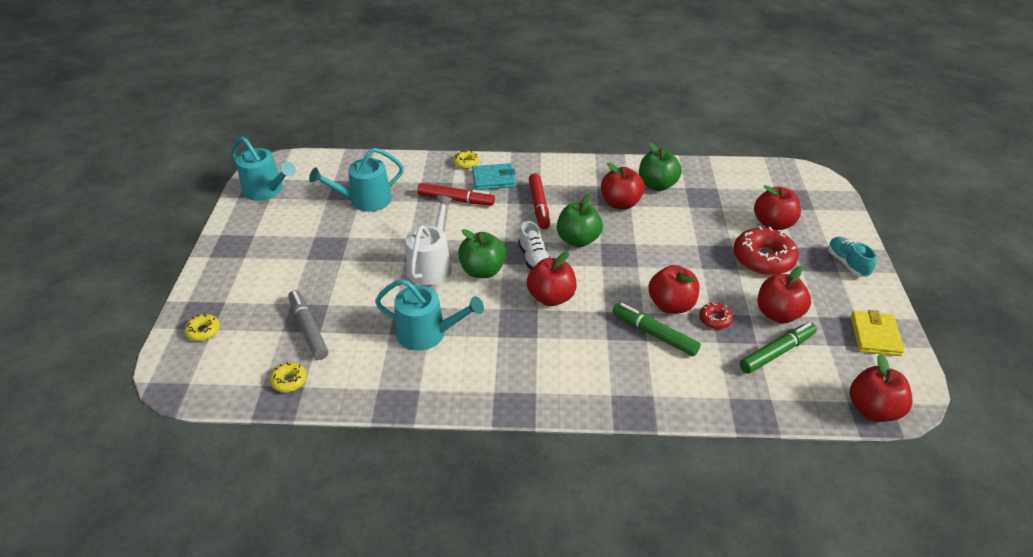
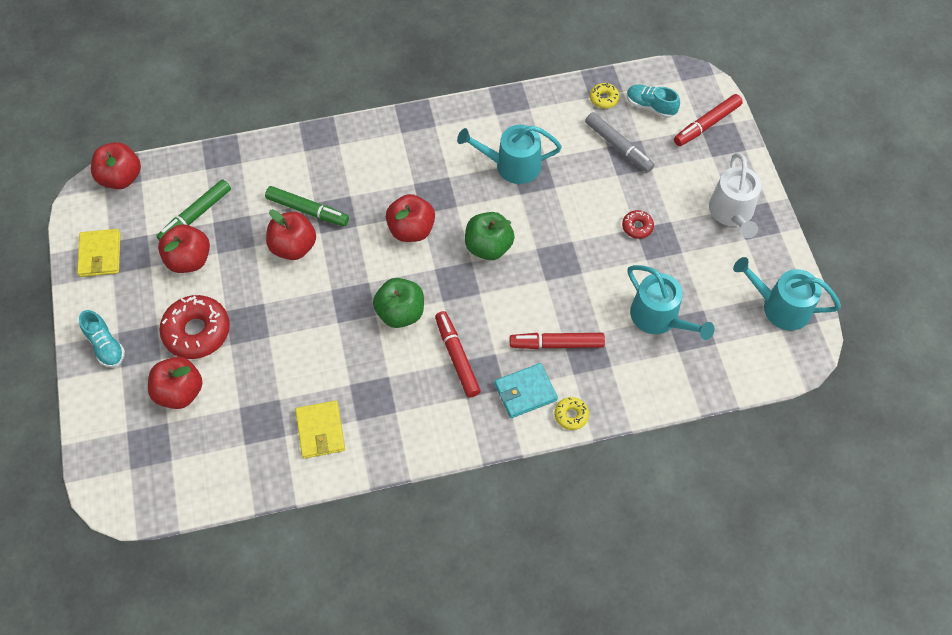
camera: 165 degrees right, 20 degrees up
yellow donut [185,313,220,341] -> red marker [674,94,743,146]
turquoise watering can [309,148,404,212] -> turquoise watering can turned 90 degrees clockwise [628,265,715,340]
white watering can [406,195,452,286] -> white watering can moved to [709,153,761,238]
white shoe [518,221,550,270] -> none
red apple [601,163,645,209] -> none
green apple [639,142,682,191] -> yellow wallet [295,401,345,459]
red donut [699,302,733,329] -> red donut moved to [622,210,654,239]
none -> turquoise shoe [627,84,680,118]

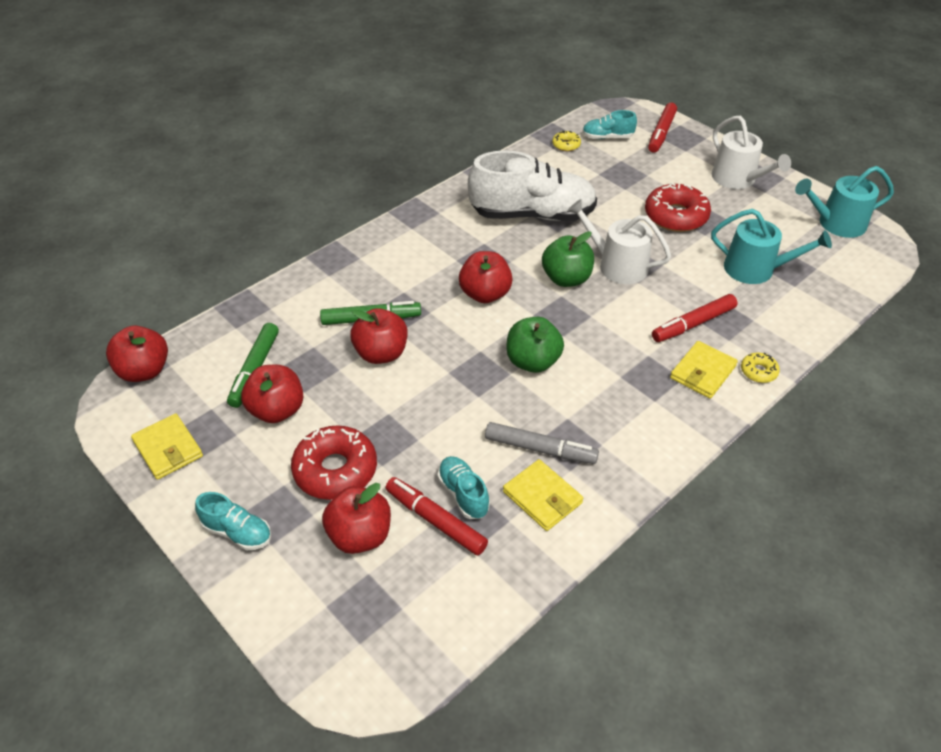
camera: 30 degrees left, 15 degrees down
red marker [435,311,481,398] -> red marker moved to [386,477,488,555]
turquoise watering can [457,125,562,184] -> white shoe [468,150,597,221]
turquoise wallet [494,363,558,418] -> yellow wallet [670,341,738,399]
grey marker [585,112,655,173] -> grey marker moved to [485,422,599,464]
red donut [622,210,654,239] -> red donut [645,182,711,232], size x2.06
none -> turquoise shoe [437,456,490,519]
none -> white watering can [567,199,671,284]

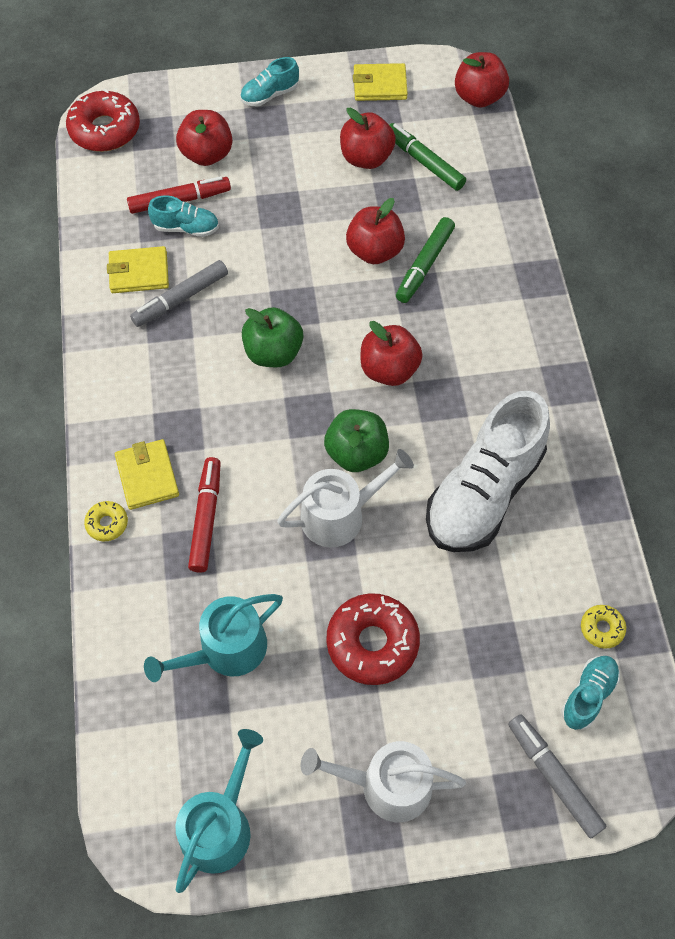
camera: 125 degrees right, 15 degrees up
red donut [291,425,377,500] -> red donut moved to [66,89,140,152]
red marker [648,103,677,153] -> grey marker [508,714,607,839]

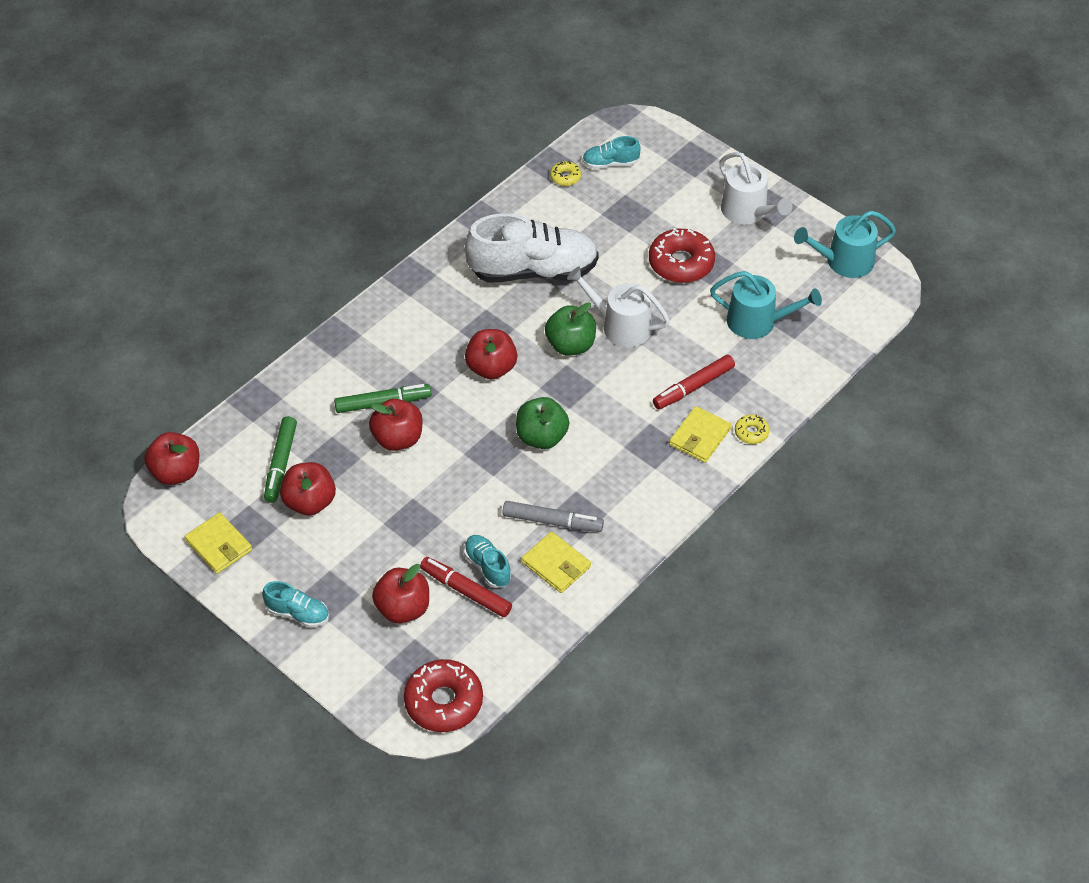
camera: 130 degrees left, 10 degrees down
grey marker [508,714,607,839] -> none

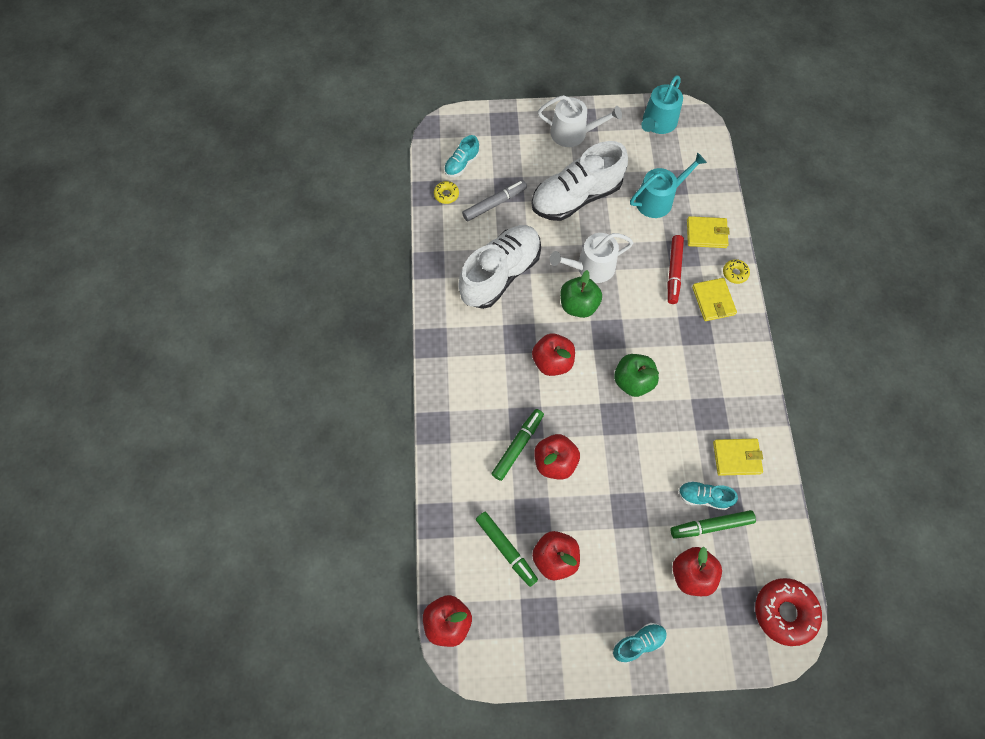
camera: 45 degrees left, 15 degrees up
yellow wallet [185,513,252,574] -> yellow wallet moved to [687,216,730,248]
red marker [420,557,512,617] -> green marker [671,510,756,539]
grey marker [502,501,604,532] -> grey marker moved to [462,180,527,221]
red donut [649,228,715,283] -> white shoe [532,141,628,221]

